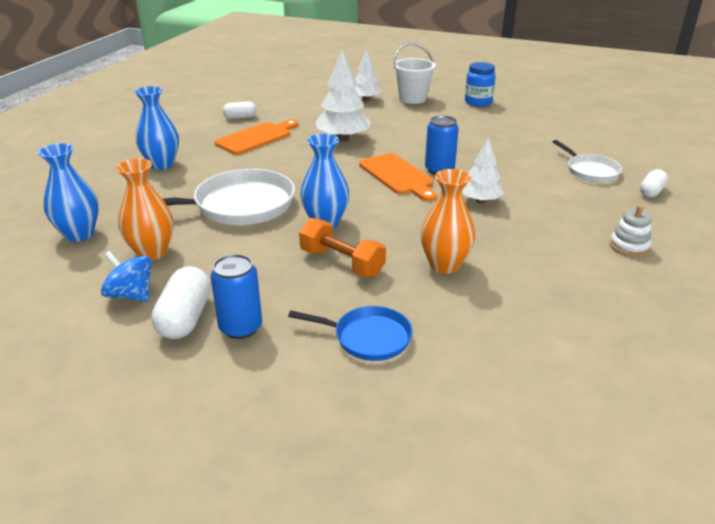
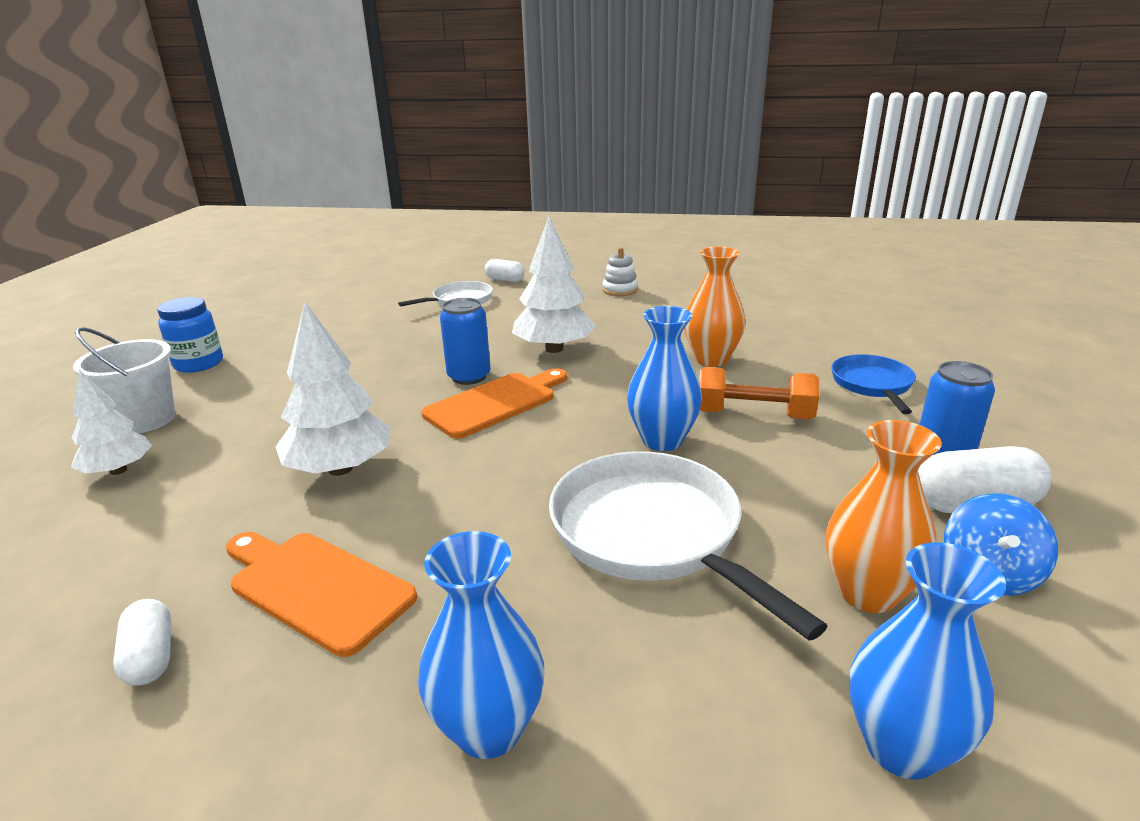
camera: 100 degrees left, 5 degrees down
orange dumbbell [299,218,386,277] -> orange dumbbell turned 75 degrees clockwise [699,367,819,419]
white tree [462,137,504,203] -> white tree [512,216,596,353], size x1.55

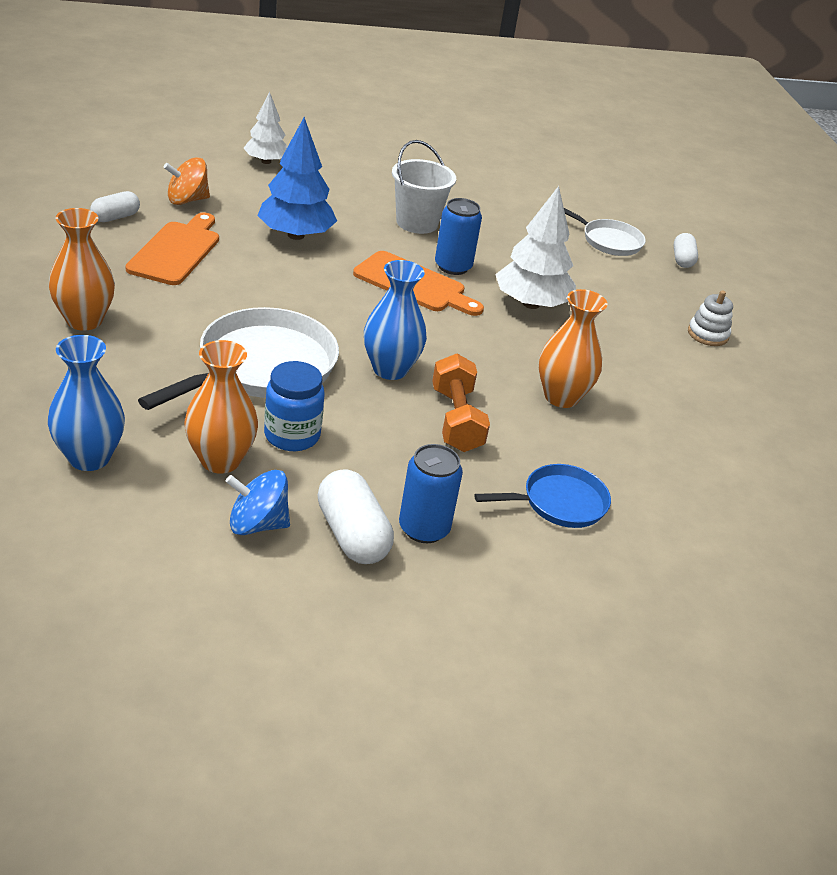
camera: 65 degrees right, 10 degrees up
white bucket [73,327,175,433] -> white bucket moved to [392,140,456,234]
blue jar [157,297,223,373] -> blue jar moved to [264,361,325,451]
white tree [276,302,391,476] -> blue tree [257,117,337,240]
blue vase [418,531,544,759] -> orange vase [48,208,115,331]
none -> orange spinning top [164,158,210,205]

